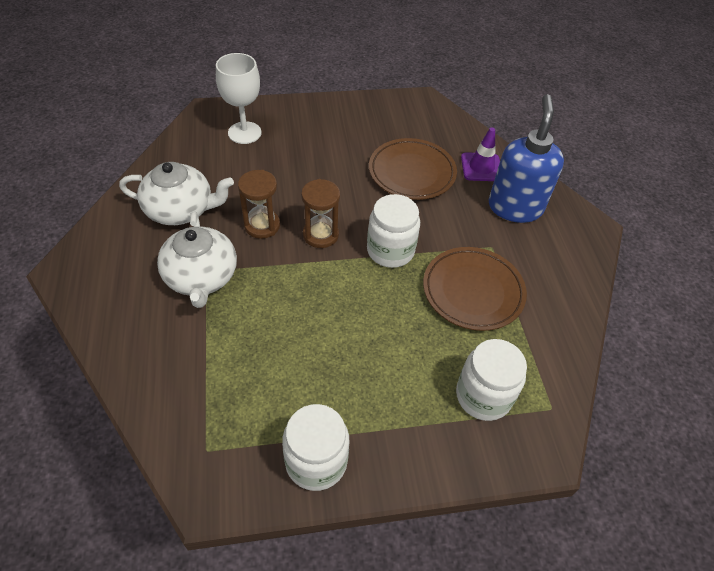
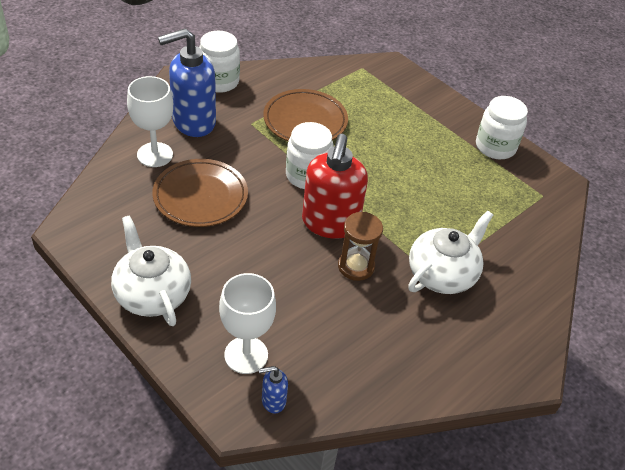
camera: 125 degrees left, 5 degrees down
white teapot [119,162,234,225] -> white teapot moved to [111,215,191,326]
brown hourglass [301,179,340,248] -> red soap dispenser [302,134,368,239]
white jar [456,339,527,421] -> white jar moved to [199,31,240,93]
purple traffic cone [461,127,500,181] -> white goblet [127,76,173,167]
none -> blue soap dispenser [259,366,288,414]

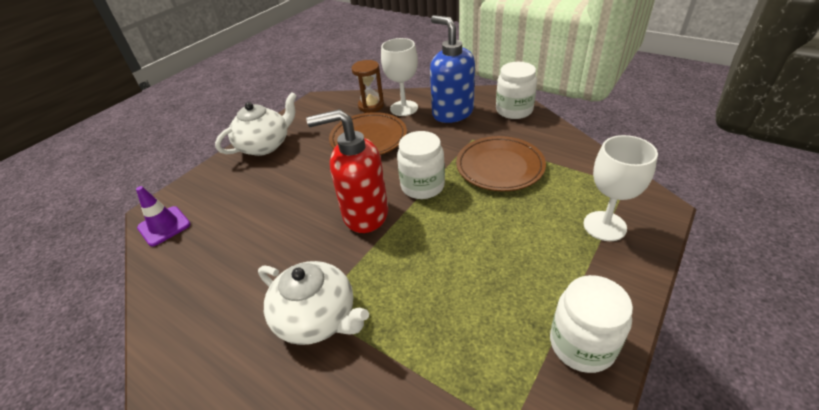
camera: 85 degrees right, 5 degrees down
white goblet [219,273,276,374] -> white goblet moved to [583,135,658,241]
blue soap dispenser [259,366,288,414] -> purple traffic cone [136,186,190,247]
brown hourglass [338,212,383,281] -> brown hourglass moved to [351,60,384,113]

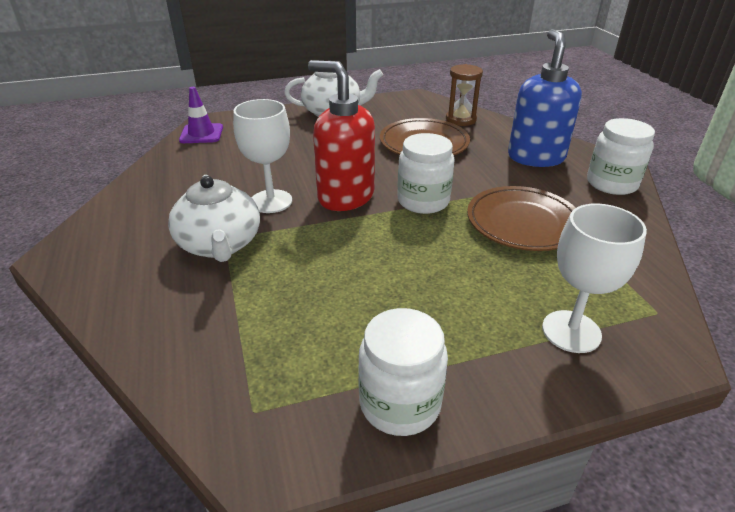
camera: 35 degrees right, 5 degrees down
white goblet [381,38,418,116] -> white goblet moved to [233,99,292,213]

